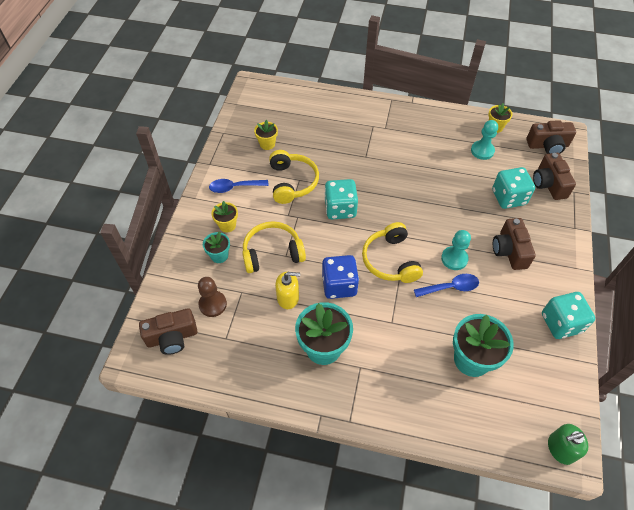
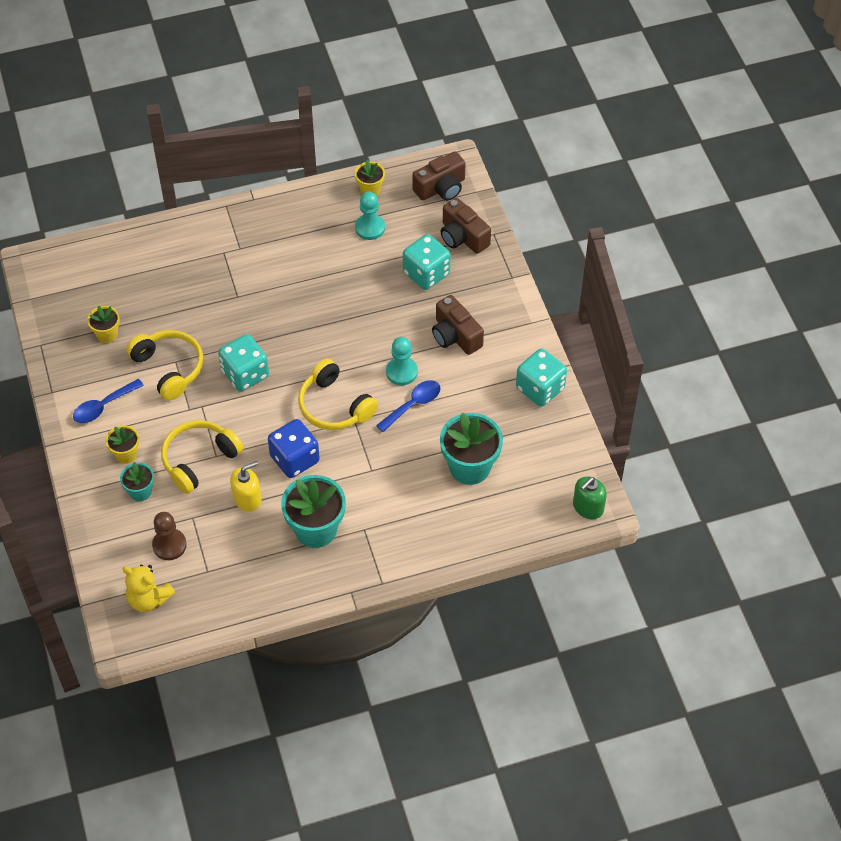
camera: 30 degrees left, 0 degrees up
brown camera [139,308,197,355] -> yellow teddy bear [122,565,175,612]

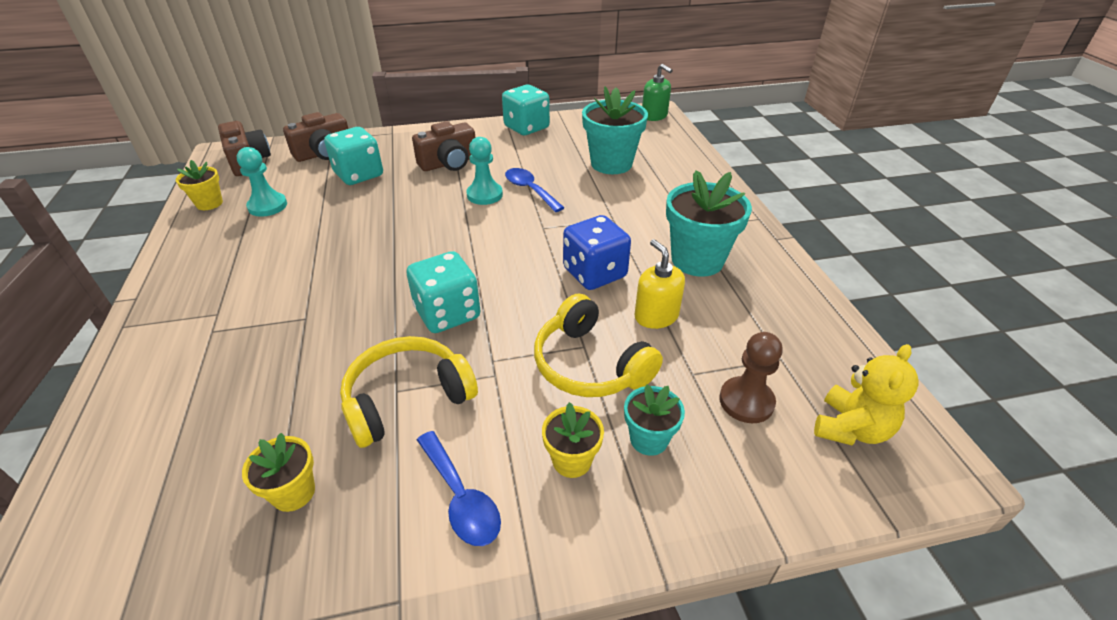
camera: 85 degrees left, 15 degrees down
yellow headphones [298,359,378,430] -> none

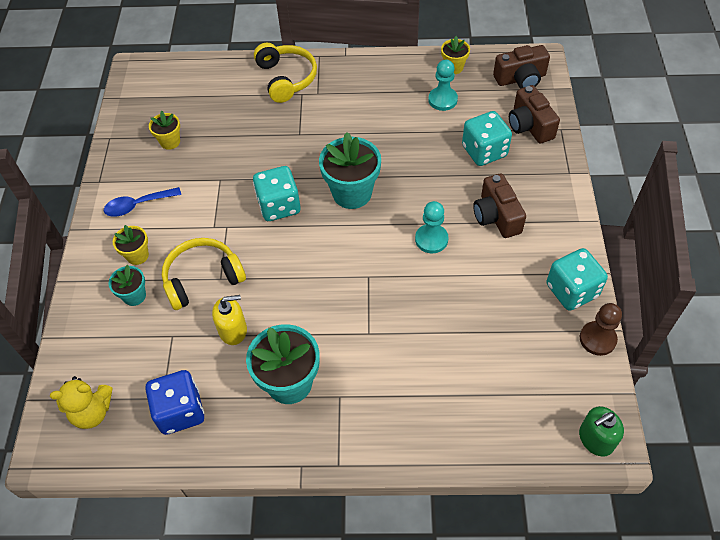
camera: 105 degrees right, 15 degrees up
yellow headphones [340,336,478,448] -> yellow headphones moved to [254,43,317,103]
blue spoon [505,168,565,212] -> none
blue dice [563,215,631,290] -> blue dice moved to [145,370,204,435]
turquoise flower pot [582,86,648,174] -> turquoise flower pot moved to [319,132,381,209]
brown pawn [719,332,783,423] -> brown pawn moved to [580,303,622,356]
yellow teddy bear [814,344,918,445] -> yellow teddy bear turned 60 degrees counterclockwise [50,376,113,429]

